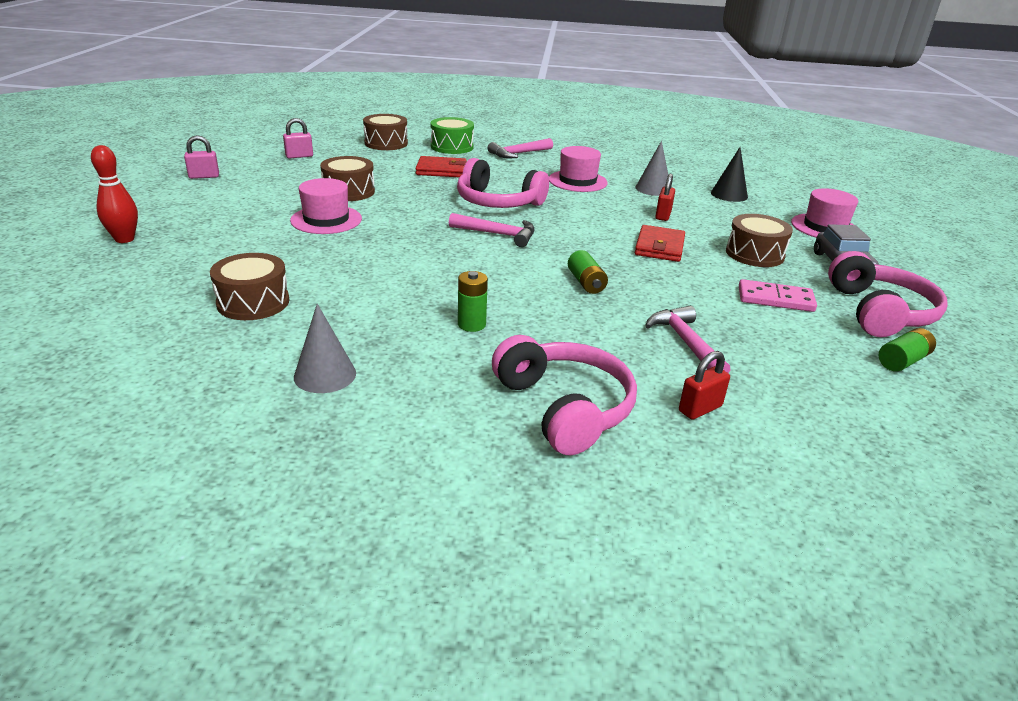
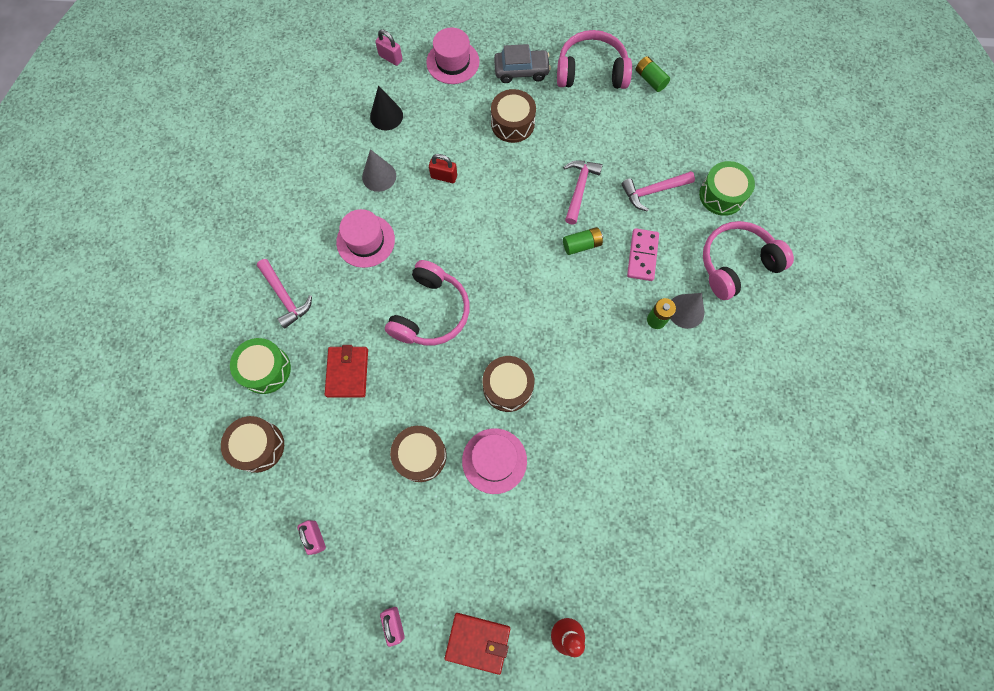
camera: 90 degrees left, 40 degrees up
brown drum [210,253,289,320] -> brown drum moved to [483,356,535,412]
grey cone [294,304,356,393] -> grey cone moved to [671,293,705,329]
pink hammer [449,213,535,247] -> pink hammer moved to [563,160,603,225]
red wallet [635,225,685,262] -> red wallet moved to [445,613,510,675]
red padlock [679,351,730,420] -> green drum [699,161,755,216]
pink domino [739,279,817,312] -> pink domino moved to [627,228,659,281]
none -> pink padlock [375,30,403,66]

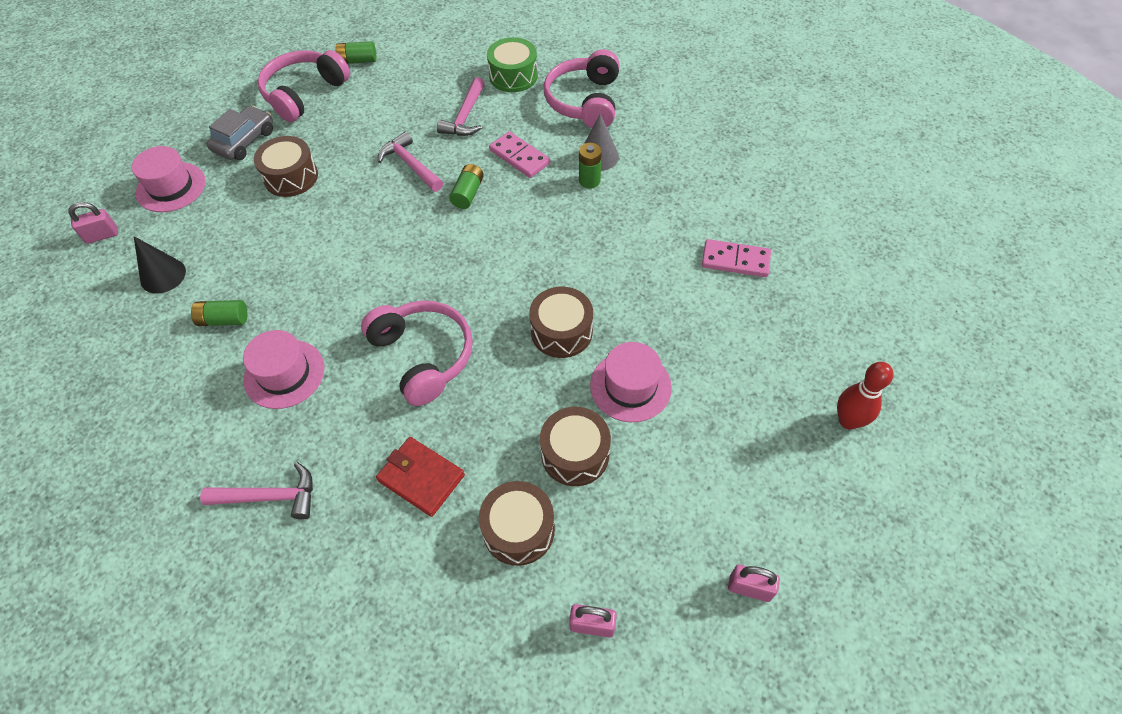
camera: 55 degrees left, 15 degrees down
brown drum [221,416,284,473] -> brown drum moved to [479,481,555,566]
green drum [230,338,291,394] -> none
grey cone [362,149,396,192] -> green battery [191,300,248,326]
red padlock [429,154,457,183] -> none
red wallet [445,613,510,675] -> none
none -> pink domino [702,239,771,277]

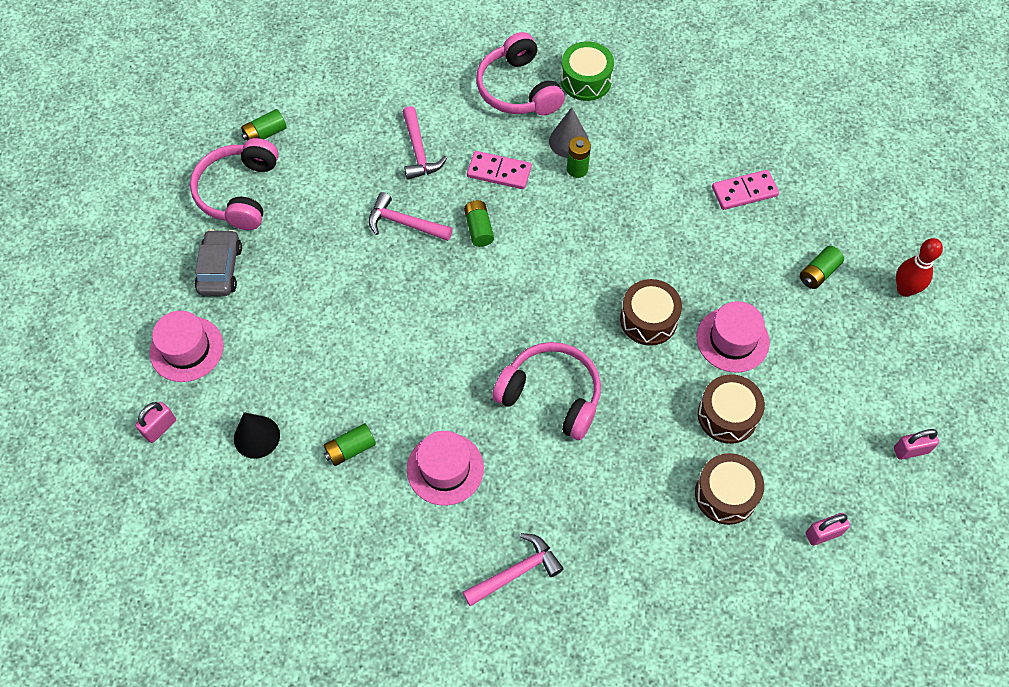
camera: 30 degrees left, 5 degrees up
brown drum [254,136,318,197] -> none
red wallet [376,437,465,517] -> none
green drum [487,37,538,92] -> green drum moved to [561,41,614,101]
none -> green battery [800,246,844,289]

